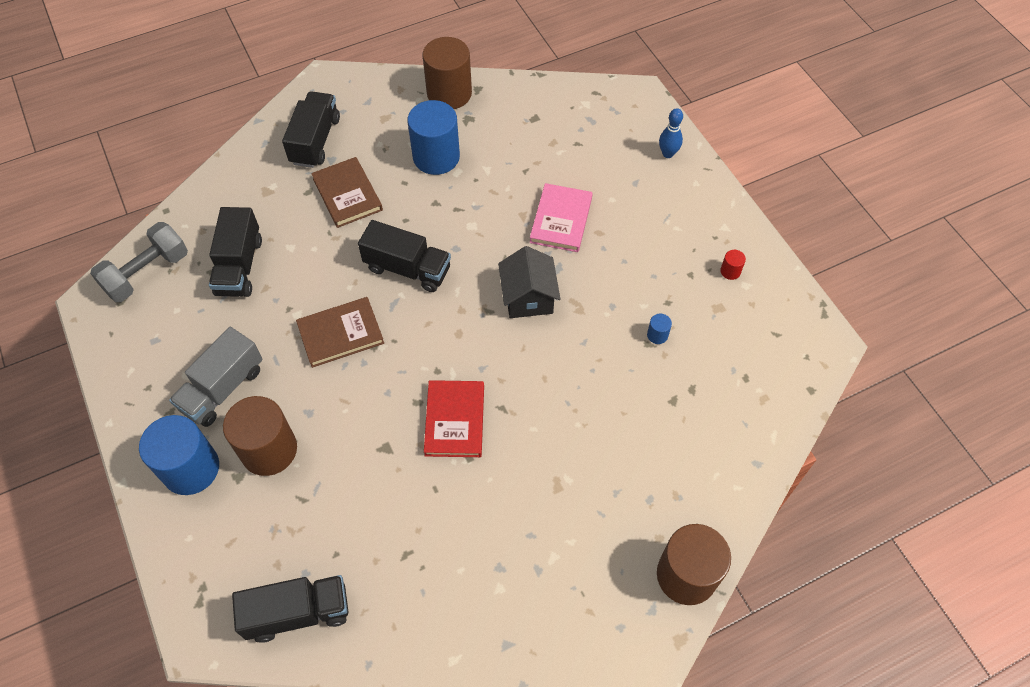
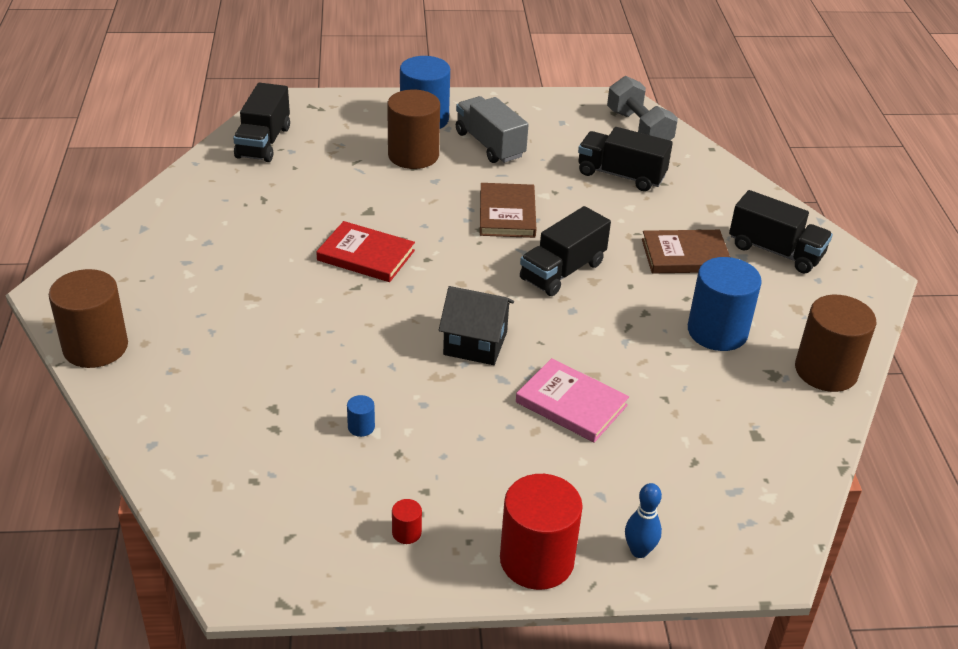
camera: 110 degrees right, 20 degrees down
none -> red cylinder [500,474,583,590]

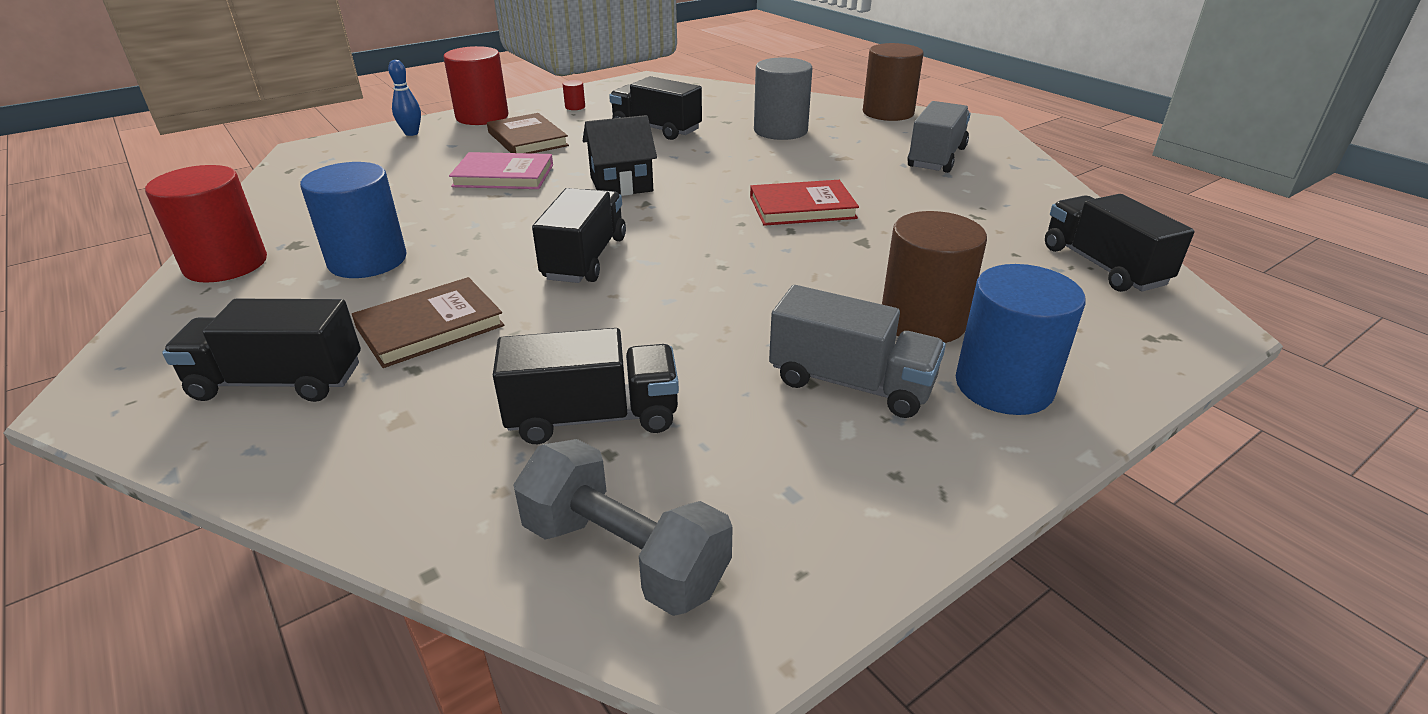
camera: 150 degrees right, 5 degrees down
blue cylinder [347,395,375,437] -> black truck [609,76,702,140]
brown book [480,183,536,238] -> brown book moved to [487,113,569,153]
brown cylinder [795,295,876,392] -> red cylinder [145,165,267,283]
none -> grey cylinder [754,58,812,140]
none -> grey truck [907,101,970,173]

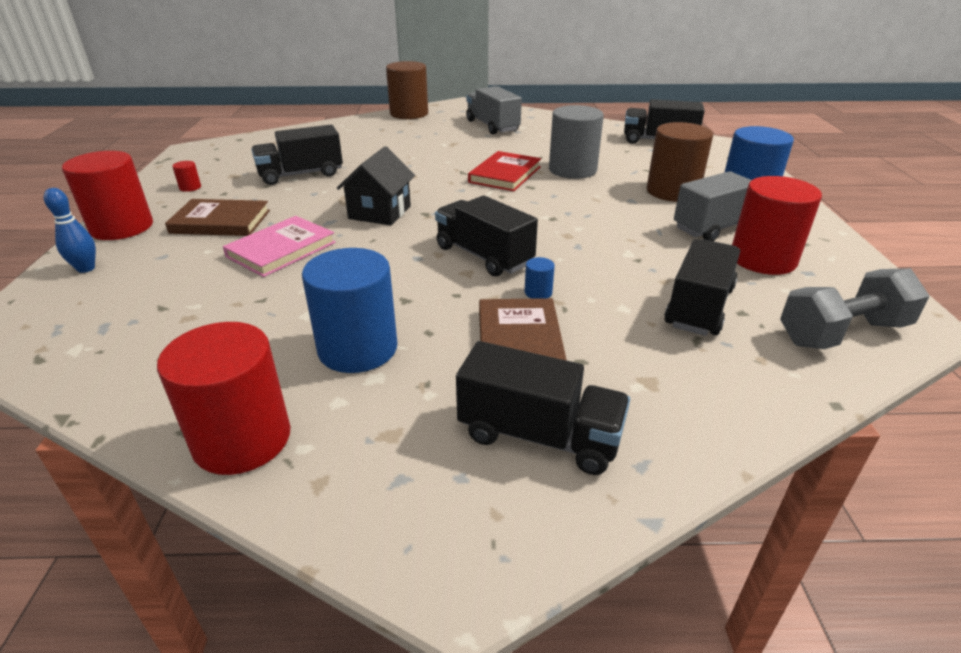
camera: 55 degrees left, 0 degrees up
black truck [162,299,361,402] -> black truck turned 105 degrees counterclockwise [456,341,630,475]
grey cylinder [754,58,812,140] -> grey cylinder moved to [549,105,604,179]
none -> blue cylinder [525,257,555,299]
none -> red cylinder [732,176,822,275]

